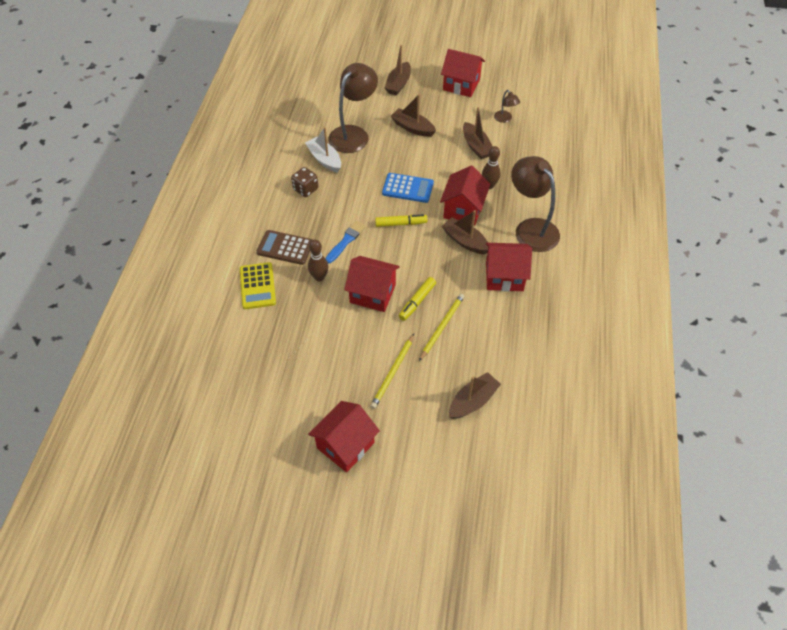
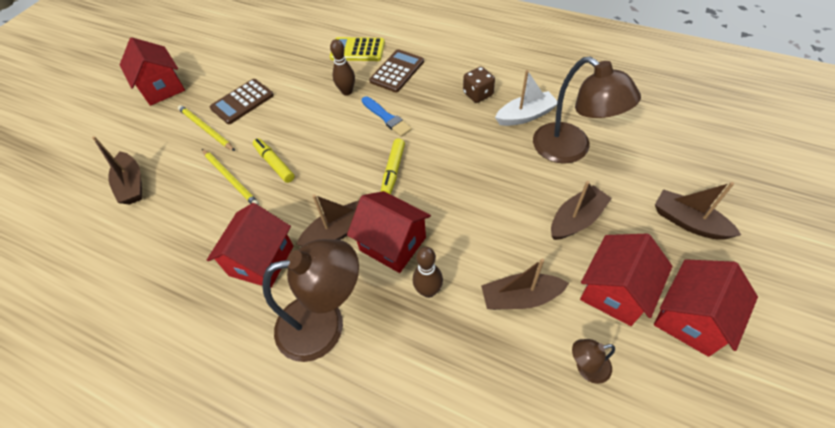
camera: 110 degrees right, 0 degrees up
red house [344,256,400,312] -> red house moved to [580,234,673,326]
blue calculator [382,173,434,203] -> none
none -> brown calculator [210,79,274,124]

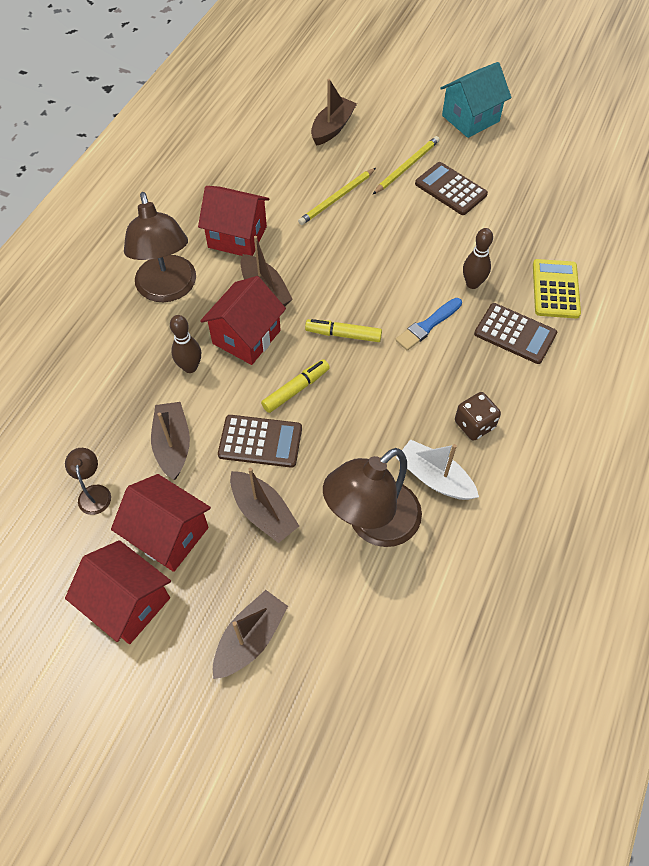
camera: 85 degrees right, 5 degrees up
brown boat [92,136,142,205] -> brown boat turned 150 degrees clockwise [311,79,357,146]
red house [120,37,185,106] -> turquoise house [440,62,511,138]
yellow marker [253,138,295,183] -> yellow marker moved to [261,359,330,413]
white boat [495,70,557,126] -> white boat turned 150 degrees clockwise [396,439,479,500]
none -> brown calculator [218,415,302,468]

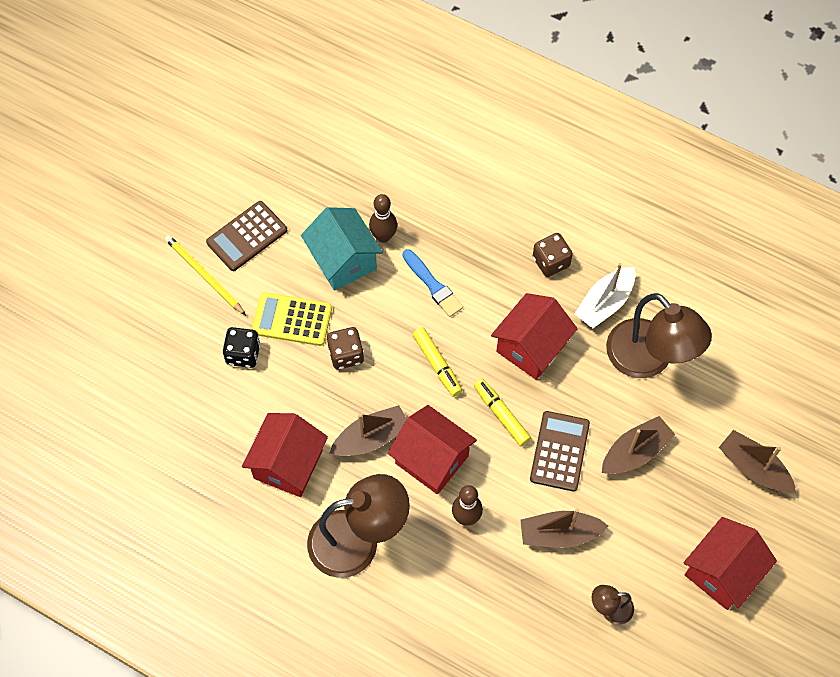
camera: 85 degrees left, 5 degrees up
red house [111,474,211,572] -> red house moved to [491,293,578,380]
yellow pencil [298,168,376,225] -> black dice [223,327,261,368]
yellow marker [305,319,382,342] -> yellow marker turned 45 degrees counterclockwise [413,327,462,397]
brown boat [311,79,357,146] -> none
turquoise house [440,62,511,138] -> turquoise house moved to [301,207,383,291]
brown calculator [474,303,557,364] -> none
yellow calculator [533,259,581,318] -> yellow calculator moved to [252,292,332,346]
none -> brown dice [327,327,364,370]

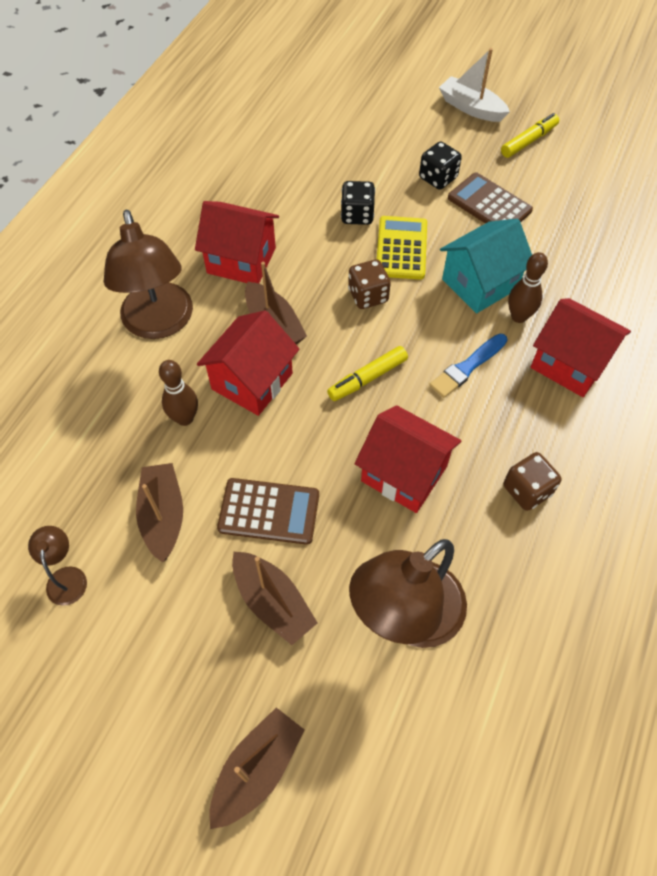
camera: 85 degrees right, 5 degrees down
yellow pencil [165,235,246,315] -> black dice [419,141,462,190]
yellow marker [474,379,531,446] -> yellow marker moved to [501,113,559,158]
white boat [574,263,635,328] -> white boat moved to [439,48,510,122]
red house [684,517,777,610] -> red house moved to [531,298,631,397]

